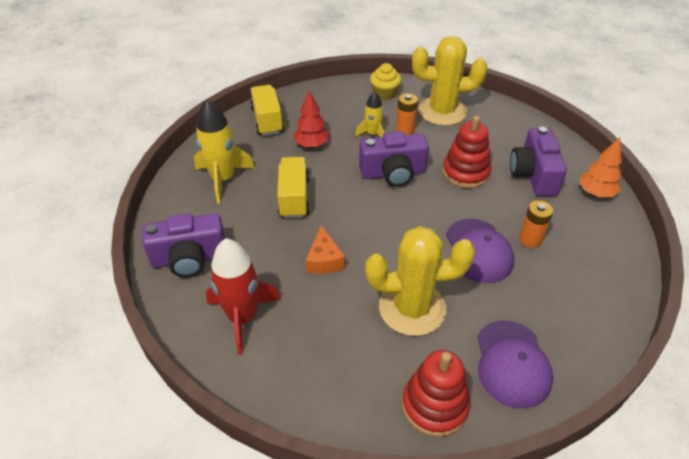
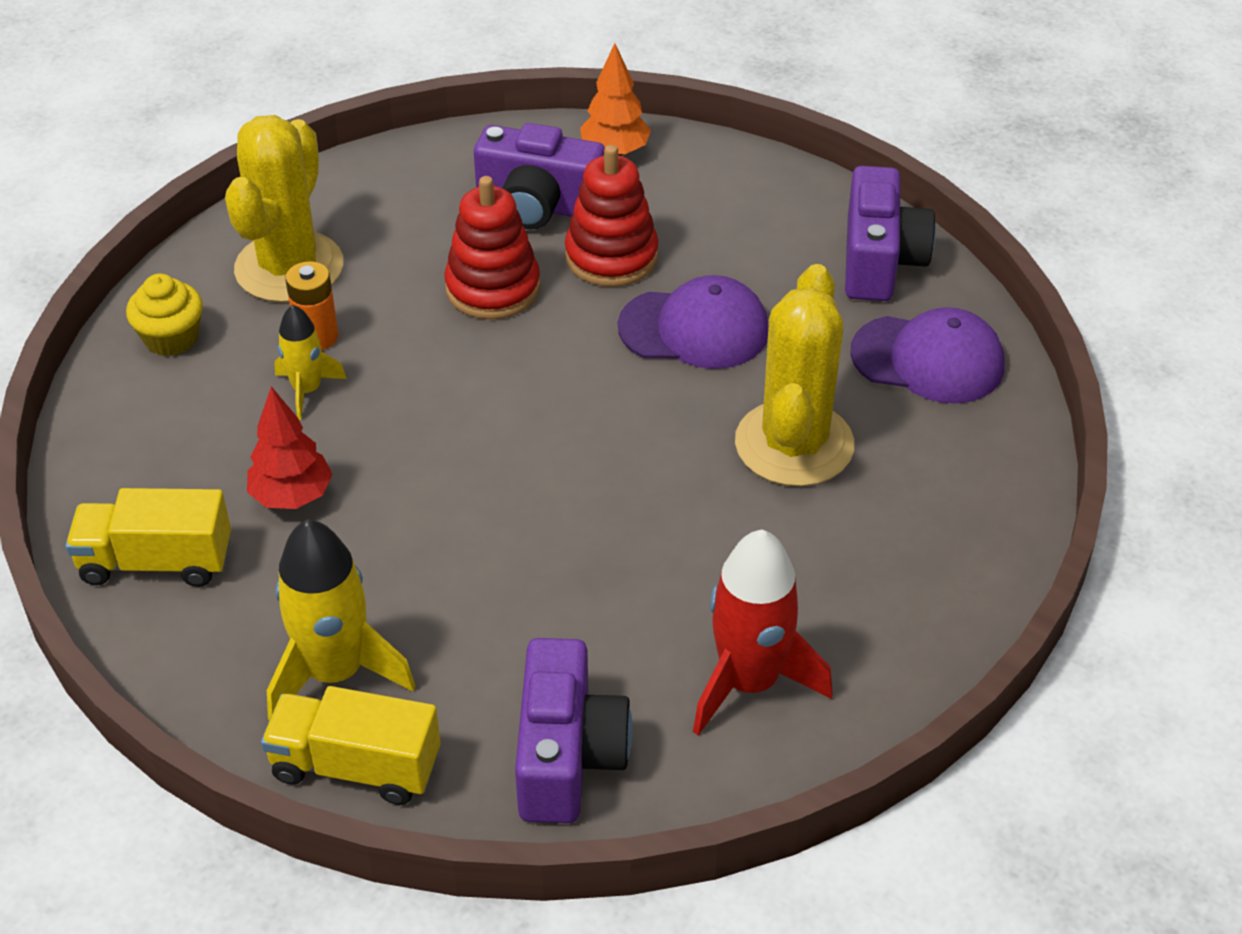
camera: 75 degrees left, 0 degrees up
yellow truck [277,157,310,218] -> yellow truck moved to [261,686,441,805]
orange cheese [306,225,345,274] -> none
purple camera [359,131,429,187] -> purple camera moved to [845,166,936,301]
red stacking toy [402,350,470,437] -> red stacking toy moved to [565,145,659,287]
orange battery [519,201,553,248] -> none

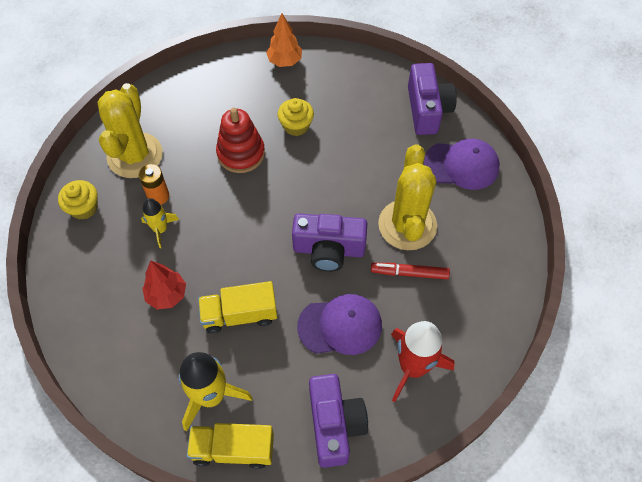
camera: 10 degrees left, 15 degrees up
yellow truck [65,488,231,587] -> yellow truck moved to [198,281,277,334]
purple camera [474,123,605,230] -> purple camera moved to [292,213,367,272]
red stacking toy [565,145,659,287] -> yellow cupcake [277,98,314,136]
purple cap [618,275,769,369] -> purple cap moved to [297,294,382,355]
none -> red marker [371,263,450,279]

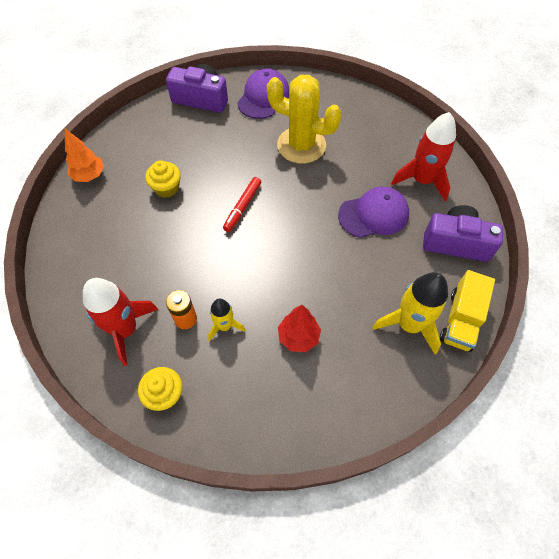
camera: 70 degrees left, 0 degrees up
yellow cactus [97,83,163,178] -> red rocket [83,278,159,366]
yellow truck [198,281,277,334] -> none
red stacking toy [216,108,265,173] -> none
purple camera [292,213,367,272] -> none
purple cap [297,294,382,355] -> purple cap turned 60 degrees clockwise [338,187,409,238]
red marker [371,263,450,279] -> red marker moved to [223,177,261,232]

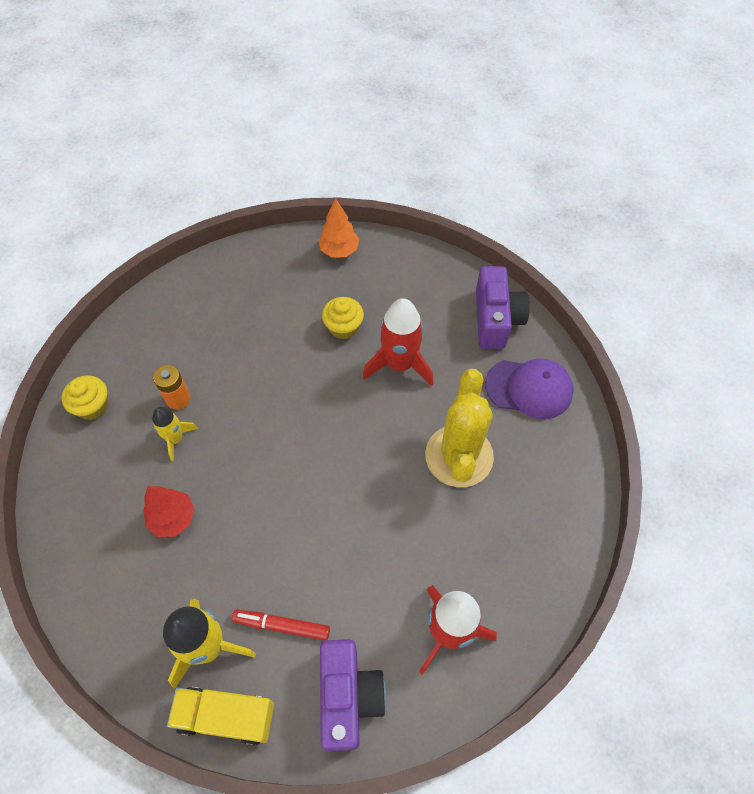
camera: 75 degrees right, 0 degrees up
red rocket [83,278,159,366] -> red rocket moved to [363,298,433,386]
red marker [223,177,261,232] -> red marker moved to [232,609,330,641]
purple cap [338,187,409,238] -> none

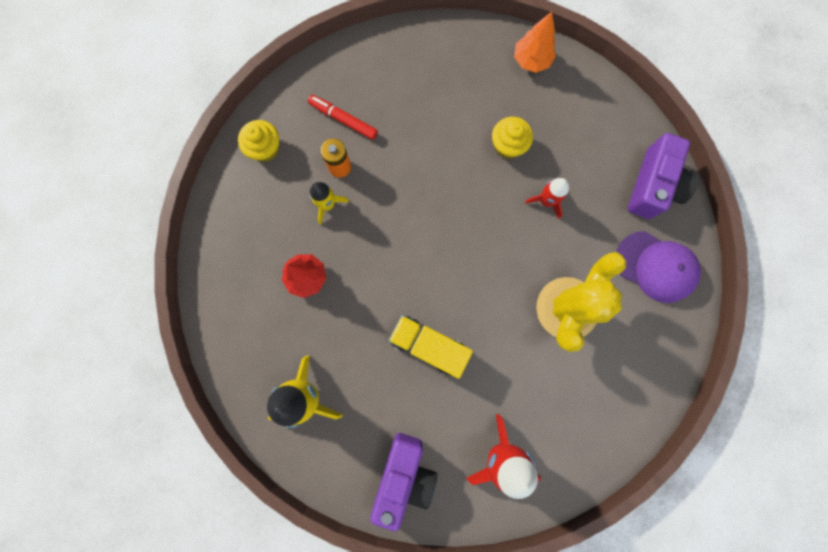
camera: 20 degrees right, 20 degrees up
yellow truck [167,687,274,745] -> yellow truck moved to [389,315,473,379]
red marker [232,609,330,641] -> red marker moved to [308,95,378,140]
red rocket [363,298,433,386] -> red rocket [525,178,569,219], size x0.57

